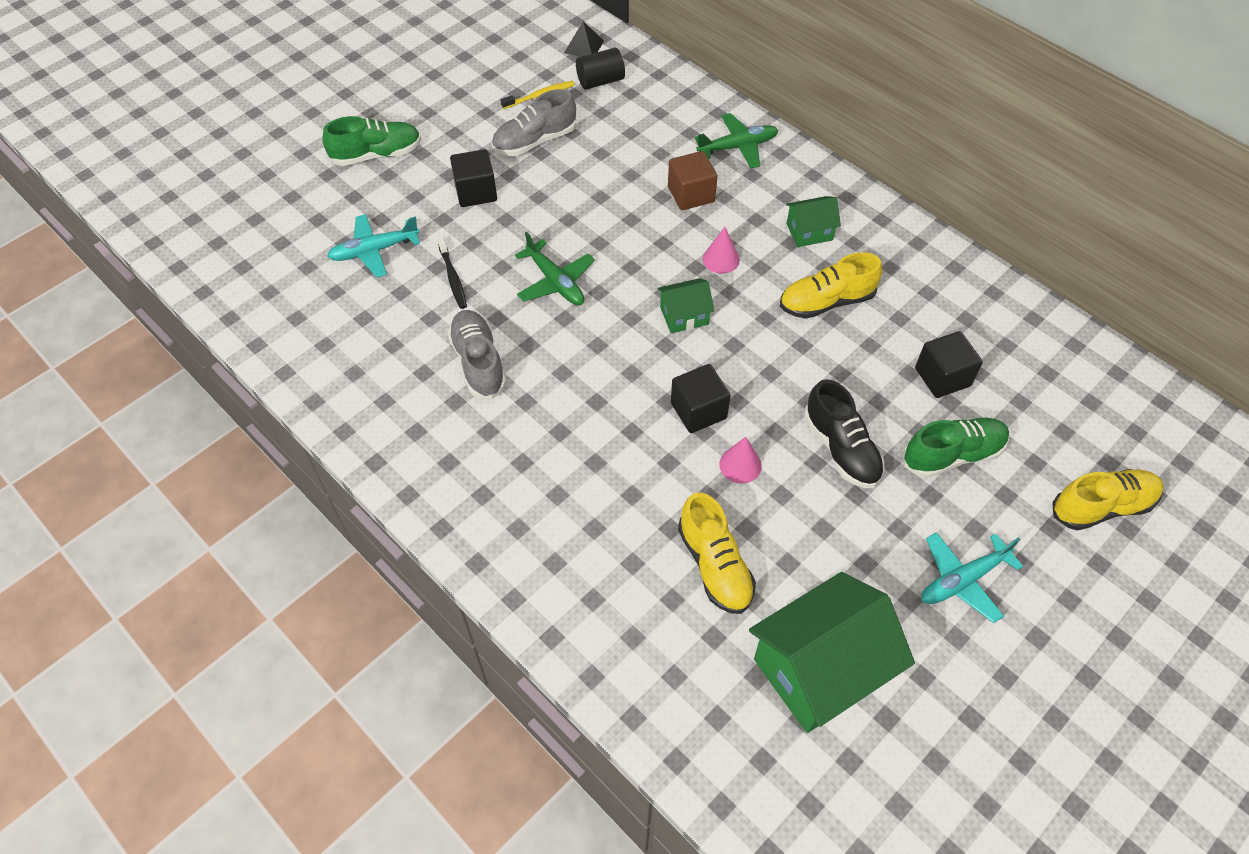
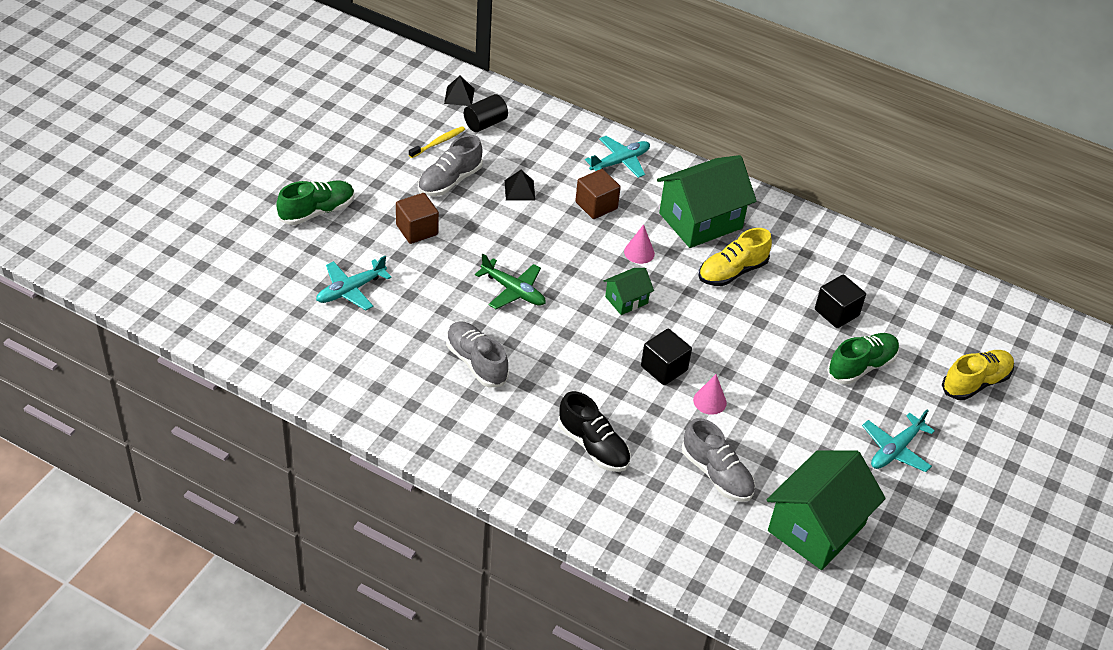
camera: 20 degrees left, 10 degrees down
black toothbrush [437,237,467,309] -> none
black cube [450,149,497,207] -> brown cube [396,193,439,244]
yellow shoe [678,492,756,614] -> grey shoe [682,418,755,502]
green plane [695,113,778,168] -> turquoise plane [585,136,650,178]
green house [786,196,841,247] -> green house [657,155,757,248], size x2.06
black shoe [804,379,884,488] -> black shoe moved to [558,391,631,472]
none -> black pyramid [505,170,535,201]

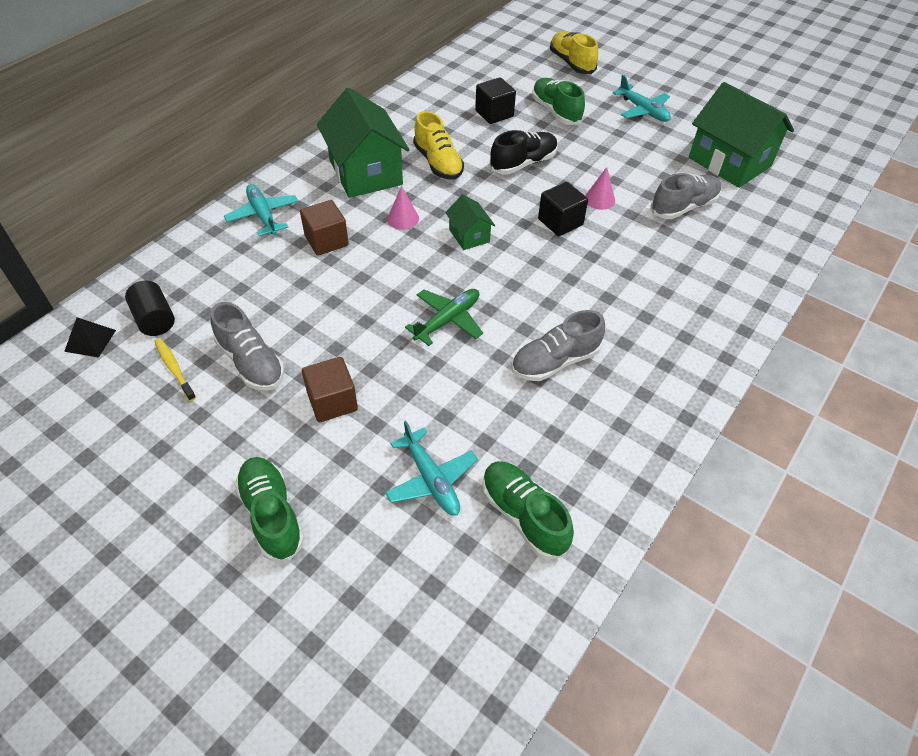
camera: 80 degrees left, 5 degrees up
black pyramid [505,170,535,201] -> none
black shoe [558,391,631,472] -> black shoe moved to [490,130,558,175]
none -> green shoe [482,461,574,559]

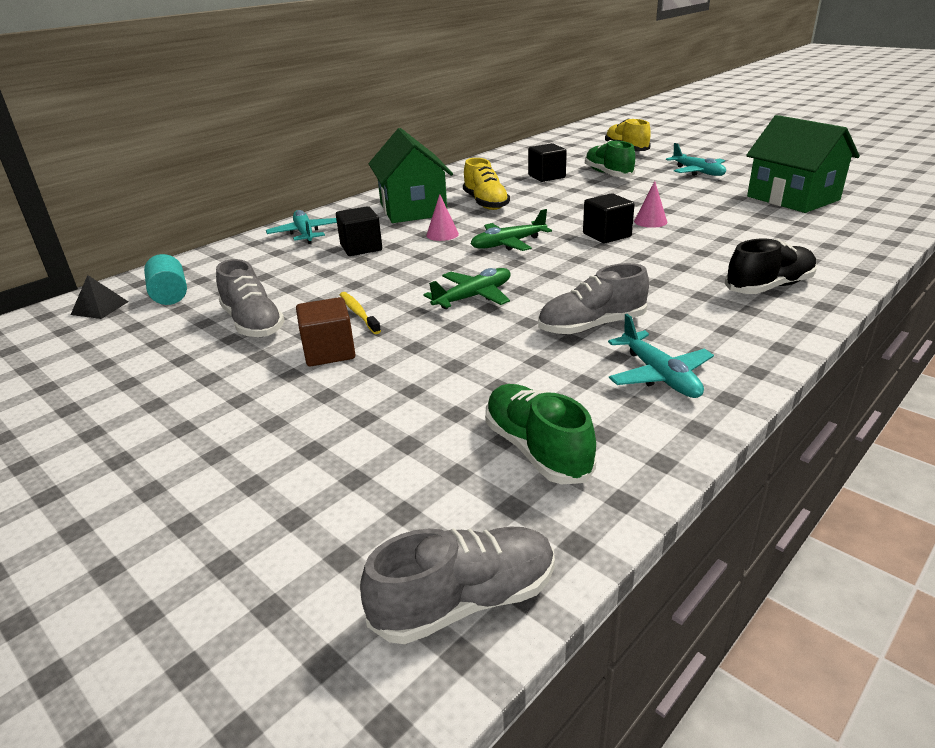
camera: 10 degrees right, 20 degrees down
black cylinder [125,281,175,336] -> turquoise cylinder [144,254,187,305]
yellow toothbrush [154,338,196,401] -> yellow toothbrush moved to [340,292,381,334]
green shoe [235,457,304,561] -> none
brown cube [300,200,349,256] -> black cube [336,206,382,256]
turquoise plane [385,421,478,516] -> turquoise plane moved to [608,314,714,398]
green house [445,194,495,250] -> green plane [470,209,552,251]
black shoe [490,130,558,175] -> black shoe moved to [725,239,817,294]
grey shoe [650,173,721,219] -> grey shoe moved to [360,527,555,644]

